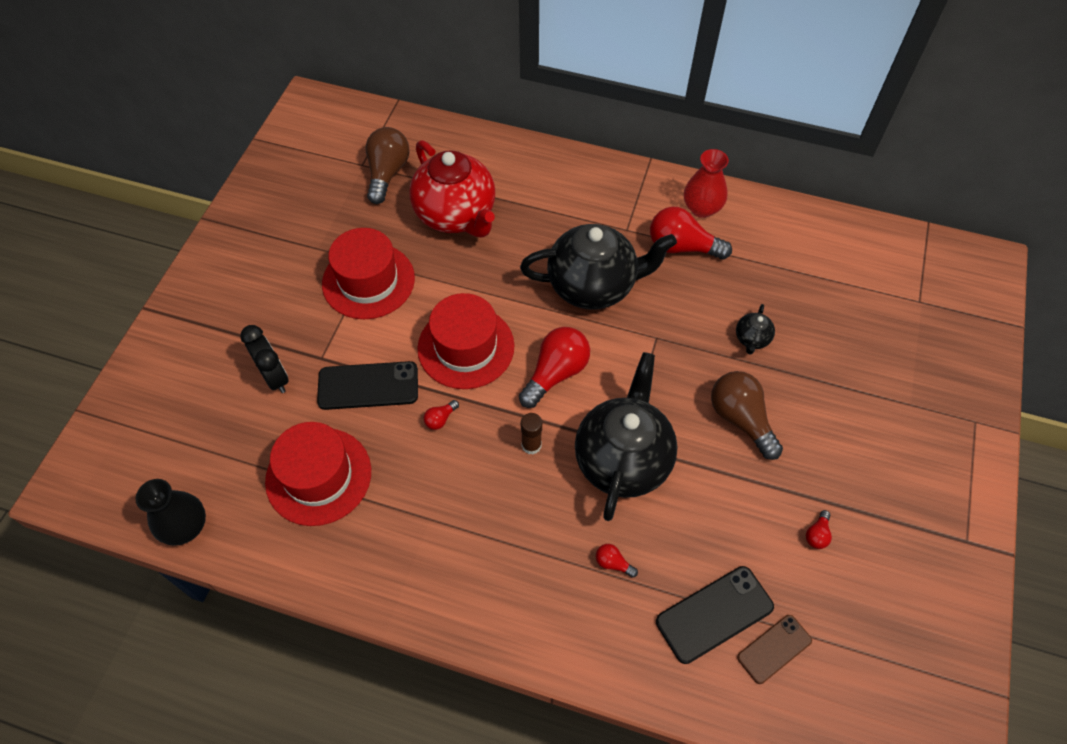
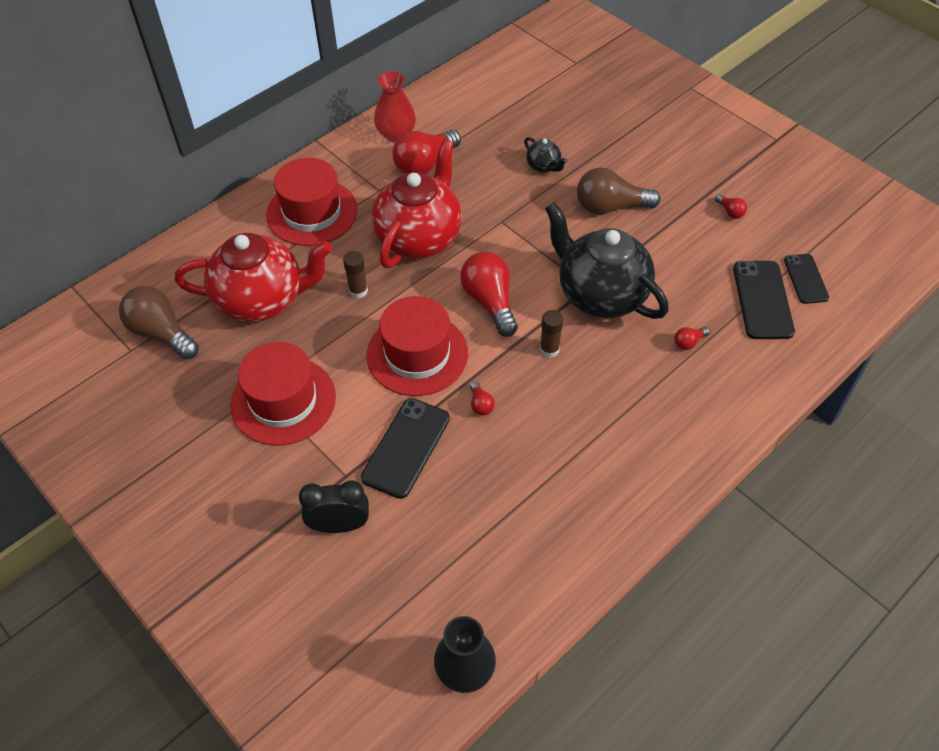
camera: 60 degrees left, 5 degrees down
red hat [265,422,371,526] -> red hat moved to [266,158,358,246]
black teapot [520,224,677,310] -> red teapot [371,139,462,268]
brown phone [737,615,812,684] -> black phone [784,254,829,304]
none -> brown glue stick [343,251,368,298]

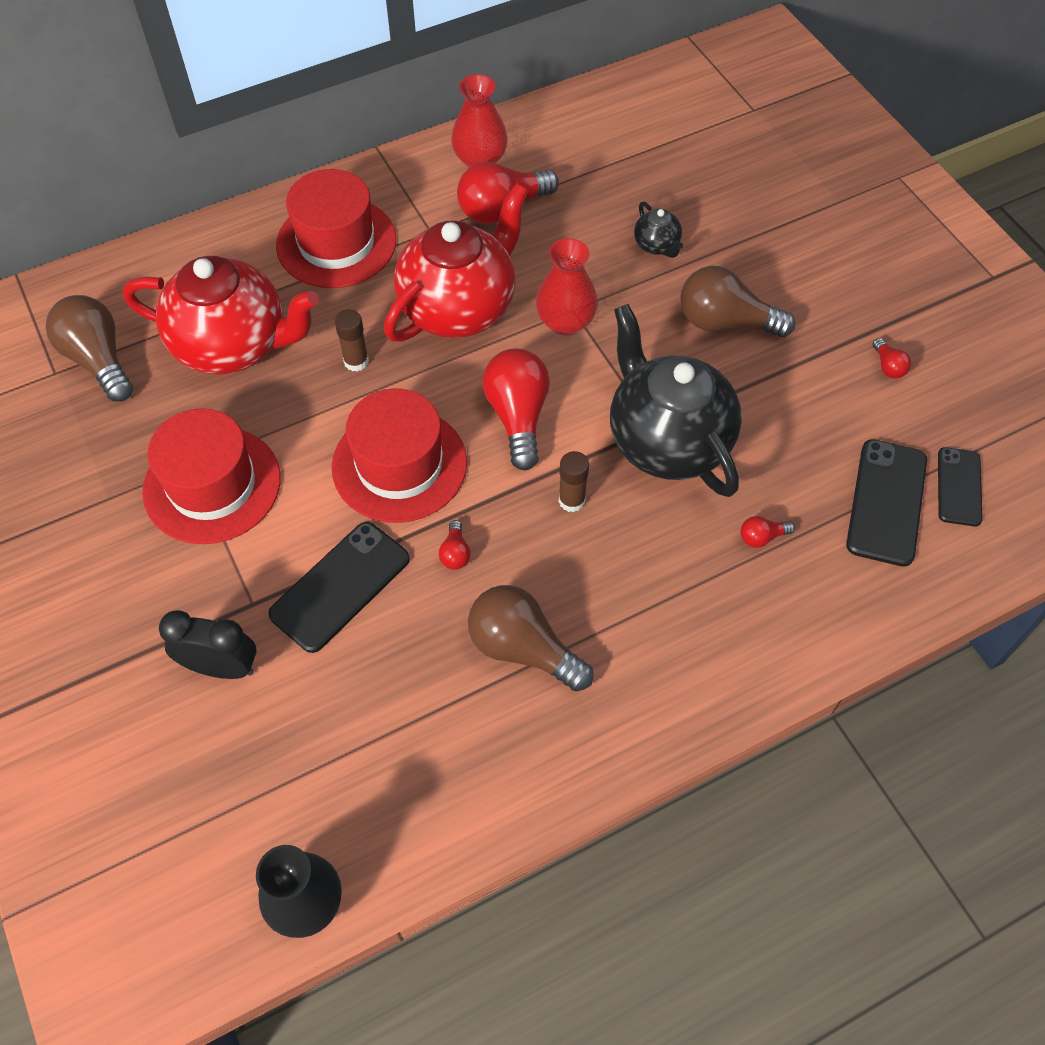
camera: 15 degrees right, 5 degrees up
none -> brown light bulb [468,585,593,692]
none -> red vase [536,238,598,336]

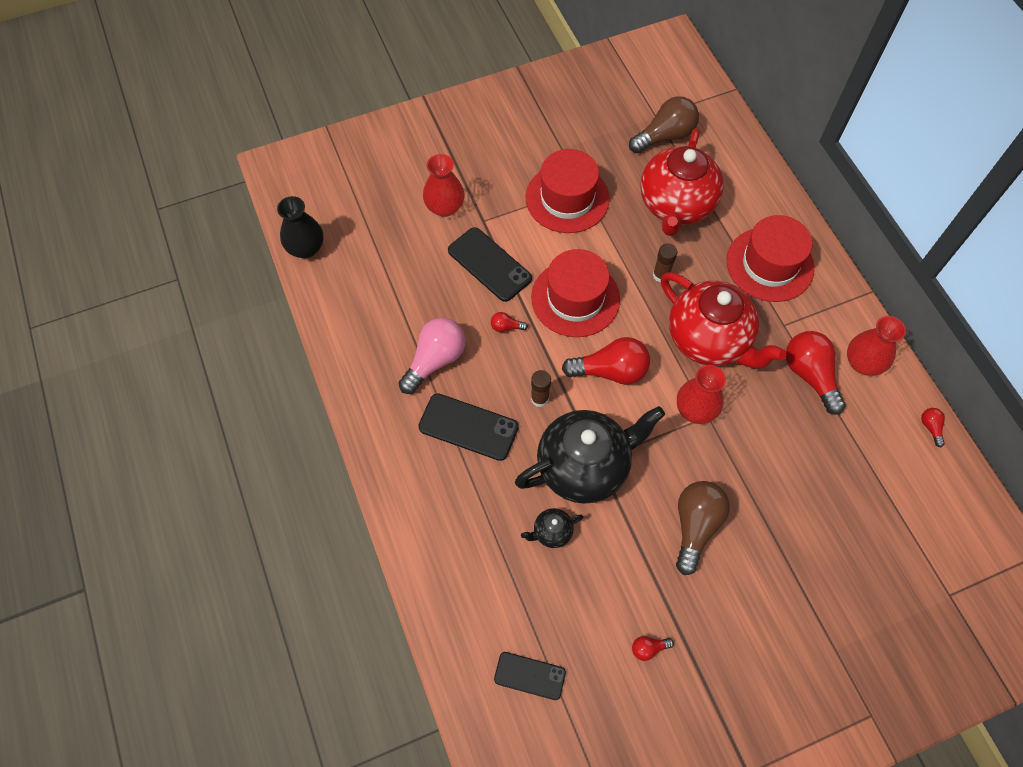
camera: 95 degrees right, 5 degrees up
black clock [159,610,257,679] -> red vase [423,154,465,217]
brown light bulb [468,585,593,692] -> pink light bulb [398,318,466,394]
black teapot [634,202,683,258] -> black teapot moved to [521,508,583,548]
red light bulb [741,516,795,548] -> red light bulb moved to [921,408,945,447]
black phone [846,439,927,567] -> black phone moved to [418,393,519,461]

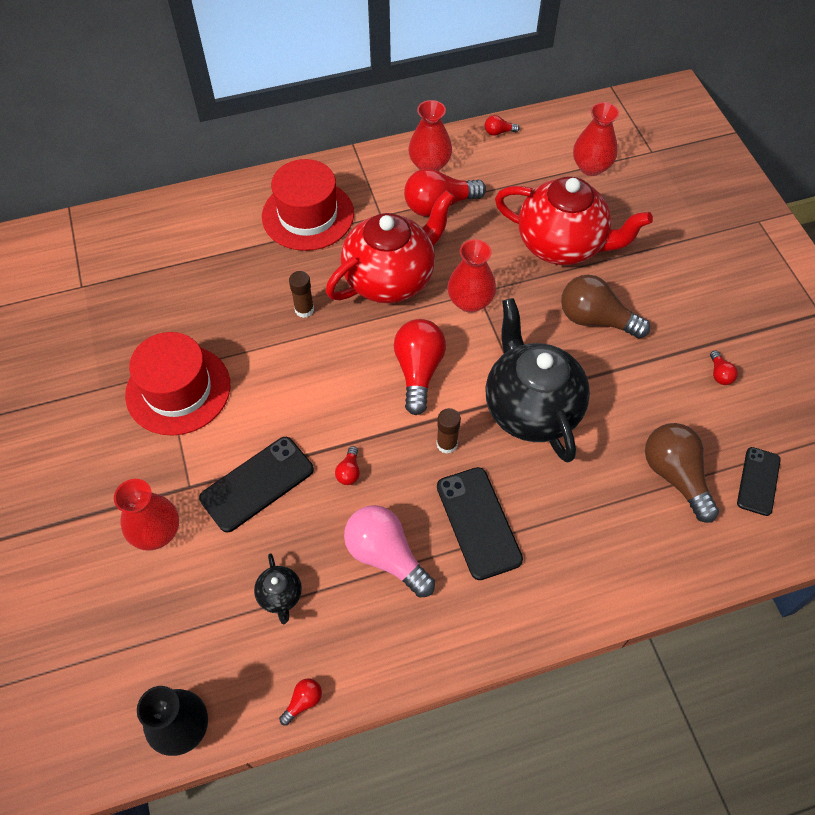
camera: 85 degrees left, 5 degrees down
black phone [418,393,519,461] -> black phone turned 45 degrees counterclockwise [437,467,523,580]
black teapot [521,508,583,548] -> black teapot moved to [254,553,302,624]
red hat [531,249,620,337] -> none
brown light bulb [629,96,699,153] -> brown light bulb moved to [645,423,719,523]
red teapot [640,128,724,236] -> red teapot moved to [495,176,653,265]
none -> red light bulb [279,678,322,725]
none -> red vase [573,102,619,176]

